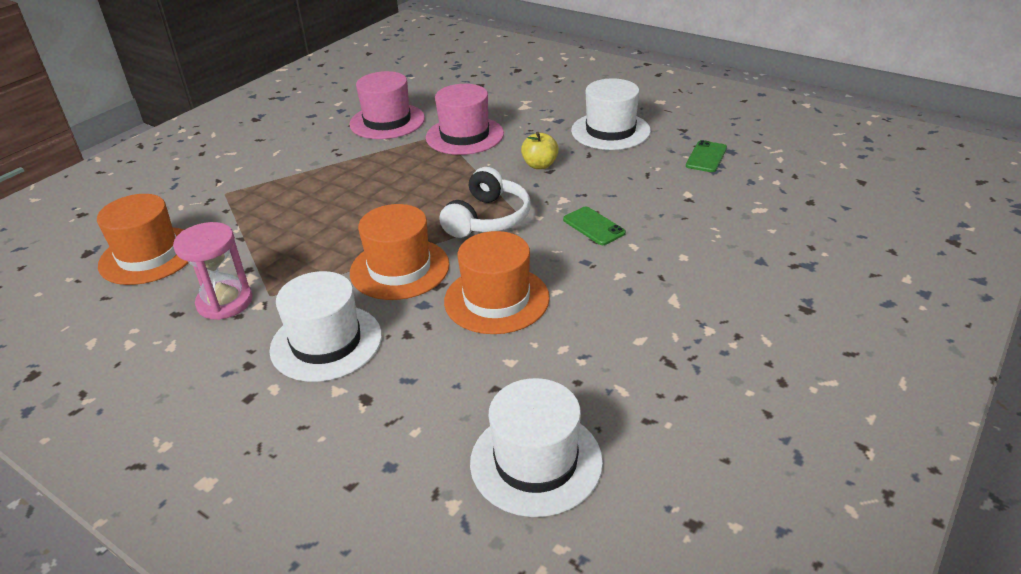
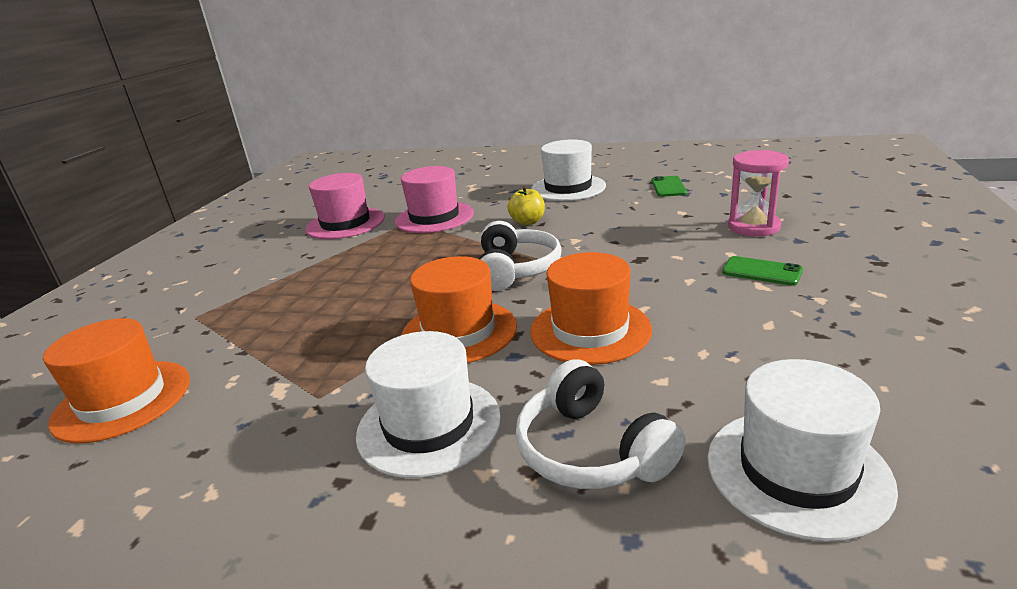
camera: 20 degrees left, 10 degrees down
pink hourglass [173,222,253,320] -> pink hourglass moved to [728,150,789,236]
green phone [563,207,626,245] -> green phone moved to [722,256,803,286]
none -> white headphones [516,359,686,489]

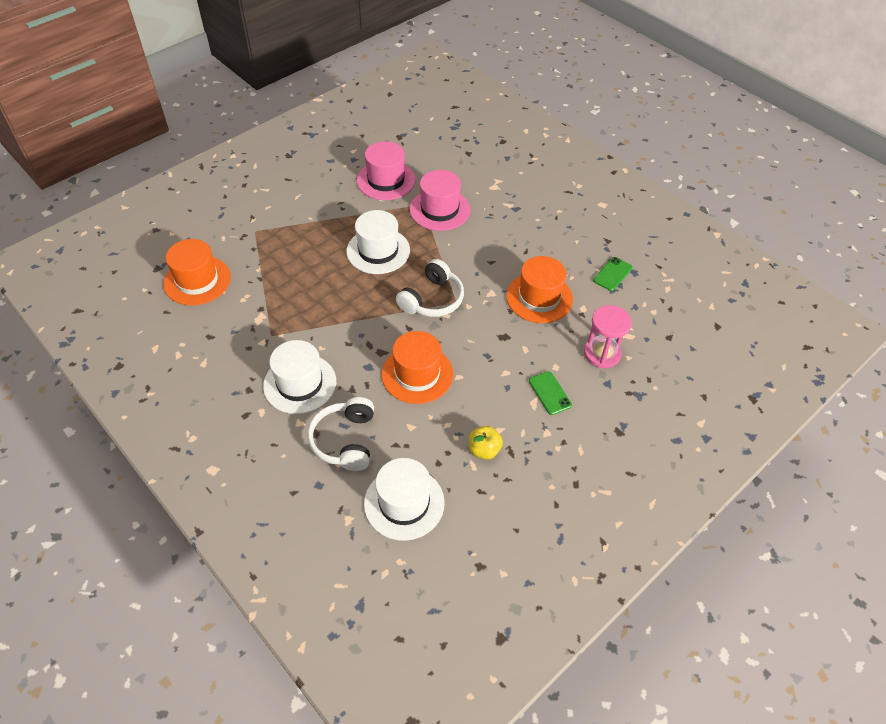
camera: 30 degrees right, 25 degrees up
orange hat [401,256,517,363] -> orange hat moved to [506,256,573,323]
yellow apple [507,186,545,225] -> yellow apple moved to [469,426,503,460]
white hat [531,140,606,201] -> white hat moved to [346,210,410,274]

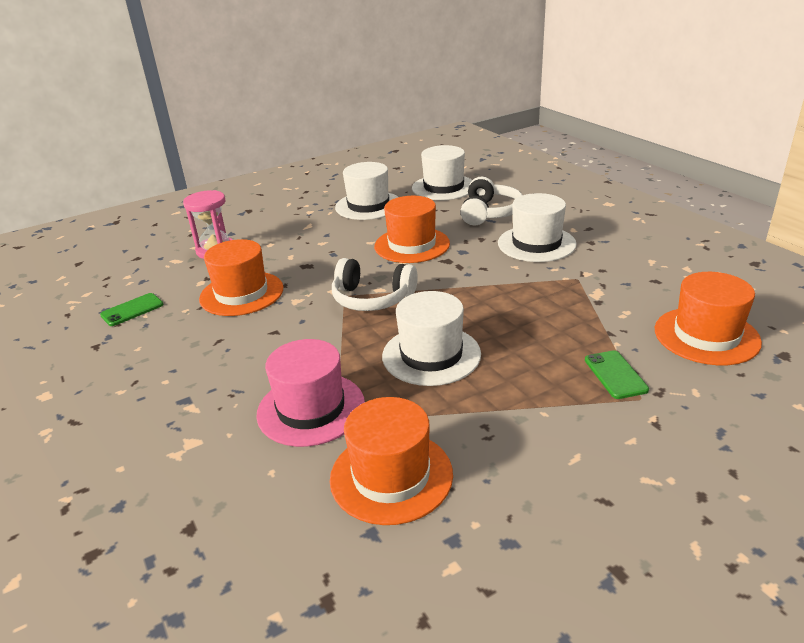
camera: 165 degrees left, 20 degrees down
pink hat [357,141,415,200] -> orange hat [330,397,453,525]
white headphones [396,259,464,317] -> white headphones turned 120 degrees counterclockwise [332,258,418,311]
yellow apple [469,426,503,460] -> white hat [335,162,398,220]
green phone [529,371,572,415] -> green phone moved to [585,350,649,399]

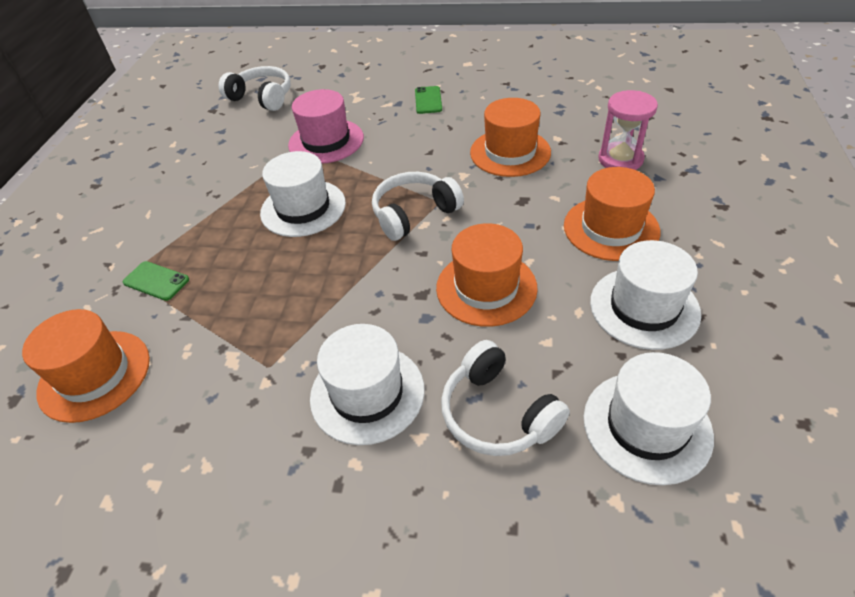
camera: 130 degrees right, 15 degrees up
green phone [100,293,163,326] -> green phone moved to [415,86,442,114]
orange hat [330,397,453,525] -> orange hat moved to [564,167,660,261]
none -> white headphones [219,66,291,111]

